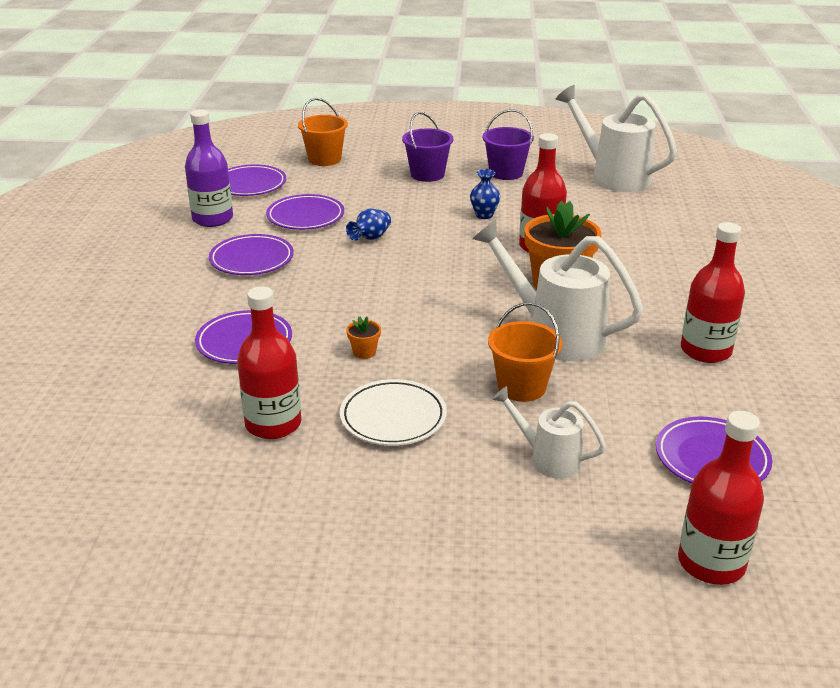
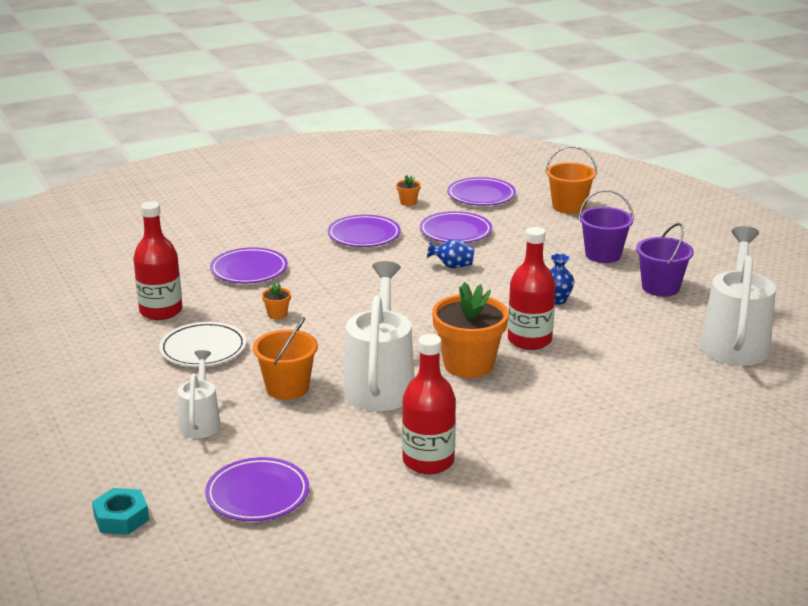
camera: 60 degrees right, 5 degrees down
purple bottle [185,110,233,227] -> orange flower pot [396,175,421,206]
red bottle [678,411,764,585] -> turquoise nut [92,488,149,535]

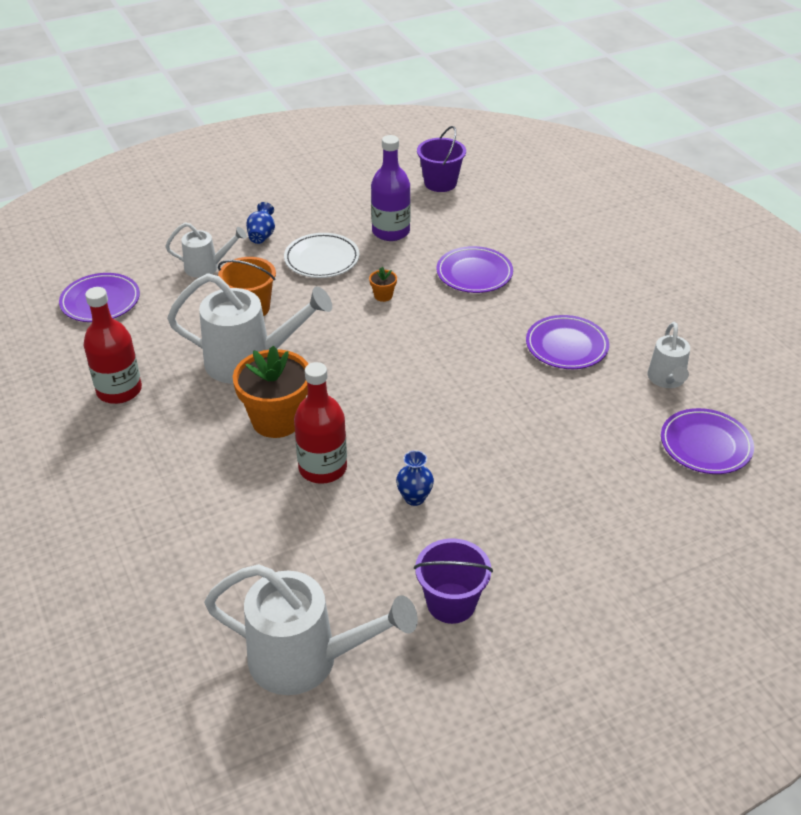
camera: 90 degrees right, 15 degrees up
turquoise nut [92,488,149,535] -> none
red bottle [133,201,182,320] -> purple bottle [371,135,411,241]
orange flower pot [396,175,421,206] -> white watering can [648,322,690,388]
purple plate [420,211,492,243] -> none
blue vase [427,239,475,268] -> blue vase moved to [246,202,275,244]
orange bucket [545,146,597,214] -> none
purple bucket [578,189,634,263] -> purple bucket moved to [417,126,466,192]

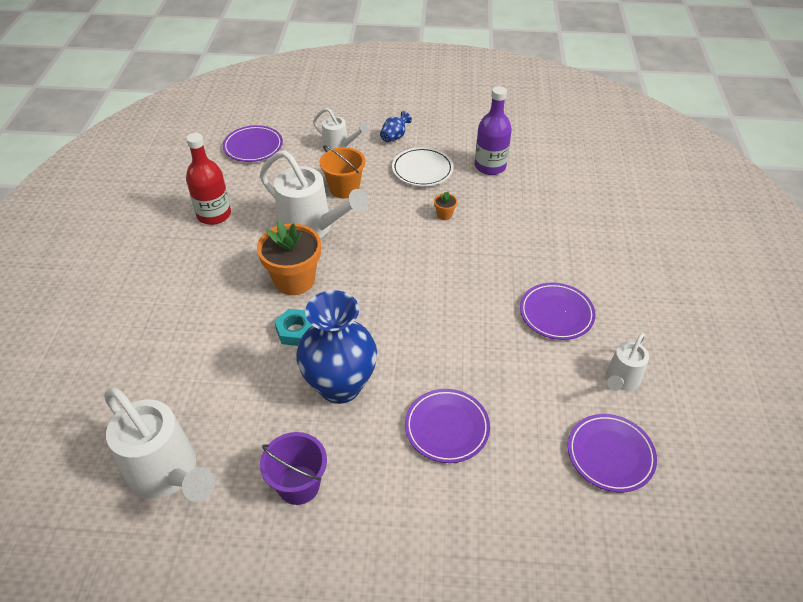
camera: 30 degrees right, 5 degrees up
red bottle [294,362,347,484] -> turquoise nut [274,309,313,346]
blue vase [396,450,434,506] -> blue vase [296,290,377,404], size x2.42
purple bucket [417,126,466,192] -> none
purple plate [436,246,513,293] -> purple plate moved to [405,389,490,463]

